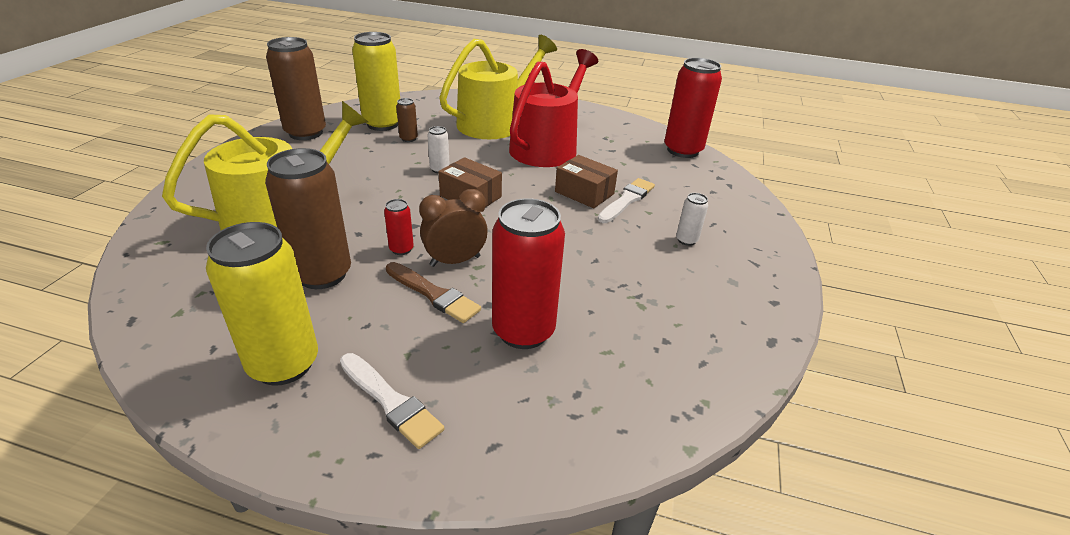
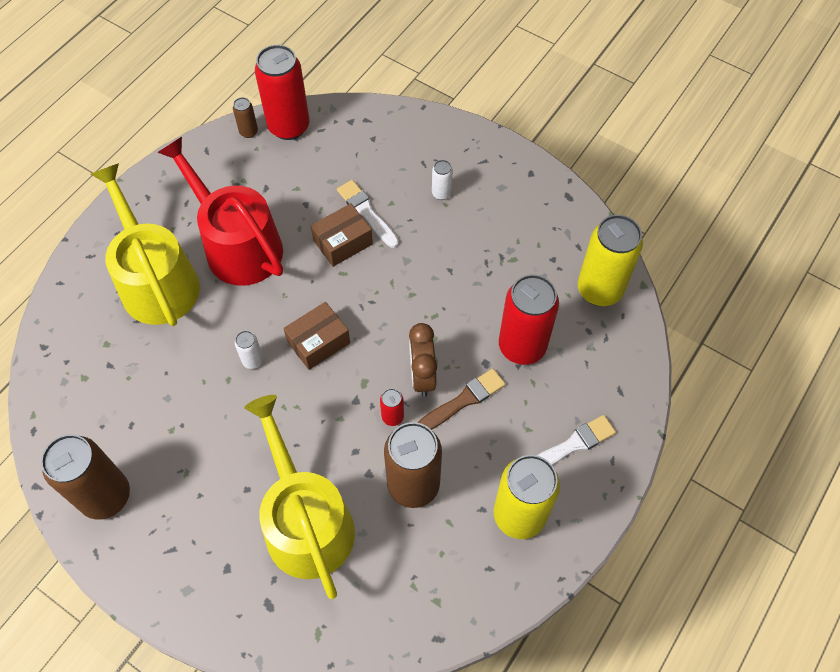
camera: 70 degrees left, 25 degrees up
yellow can [352,32,400,131] -> yellow can moved to [578,215,643,306]
brown can [396,98,418,142] -> brown can moved to [233,97,258,138]

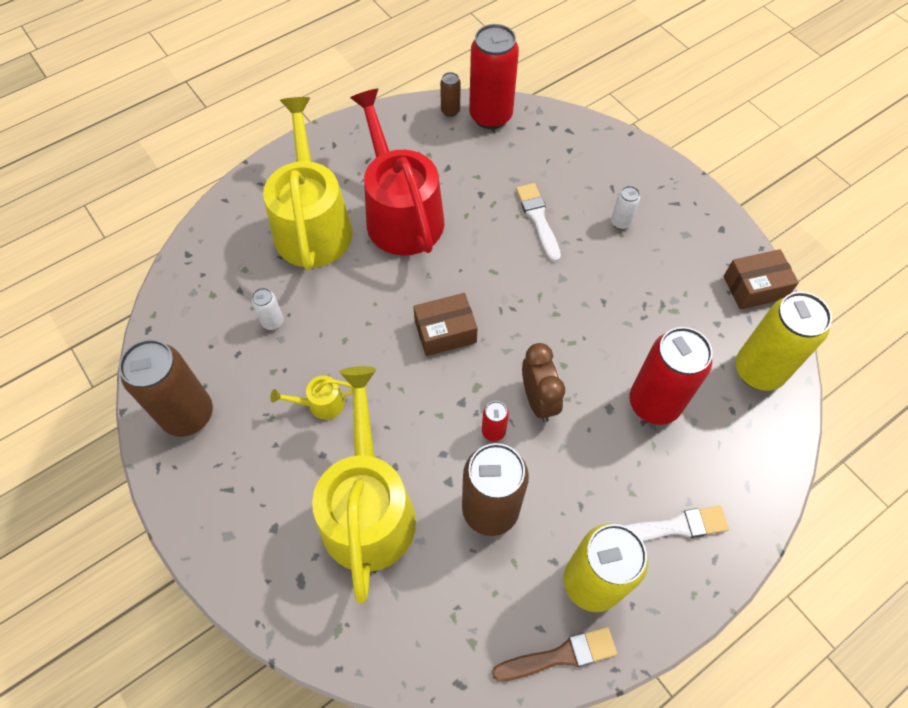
camera: 20 degrees right, 0 degrees up
white can [235,331,263,369] -> white can moved to [251,288,284,330]
brown box [311,203,373,267] -> brown box moved to [724,249,799,309]
brown clock [409,323,437,397] -> brown clock turned 150 degrees clockwise [522,343,565,422]
brown brush [418,368,505,430] -> brown brush moved to [492,627,617,681]
none -> yellow watering can [271,376,353,420]

